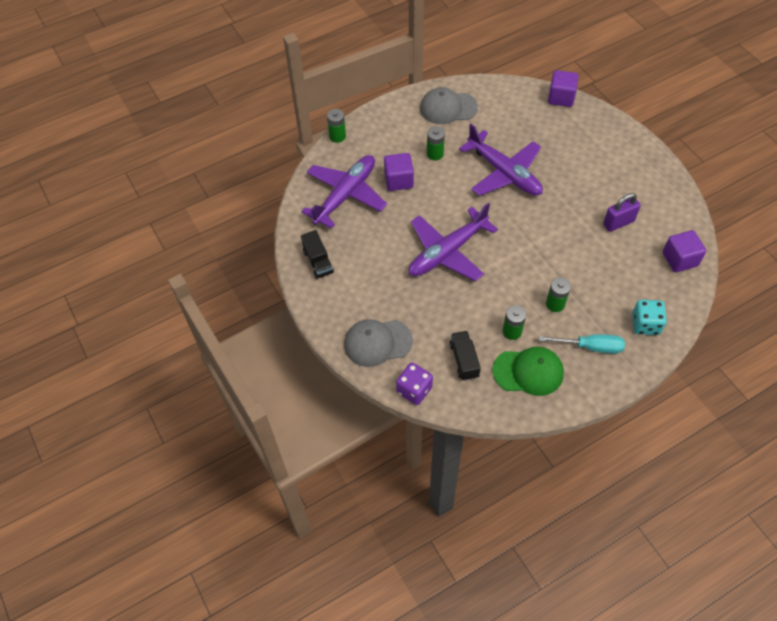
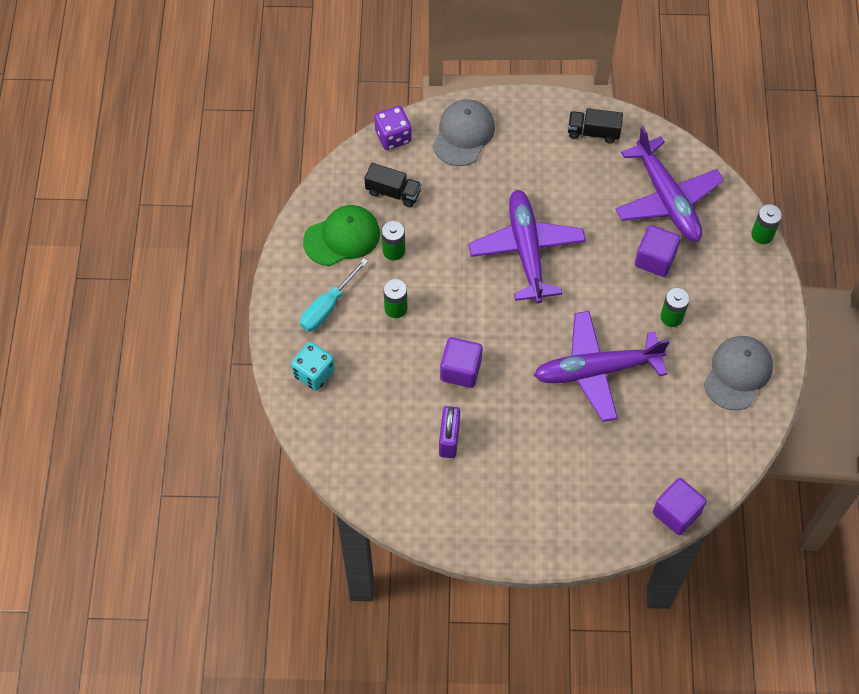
camera: 120 degrees right, 5 degrees up
green cap [493,347,564,396] -> green cap turned 150 degrees counterclockwise [303,205,380,266]
purple cube [663,230,706,272] -> purple cube moved to [440,337,482,388]

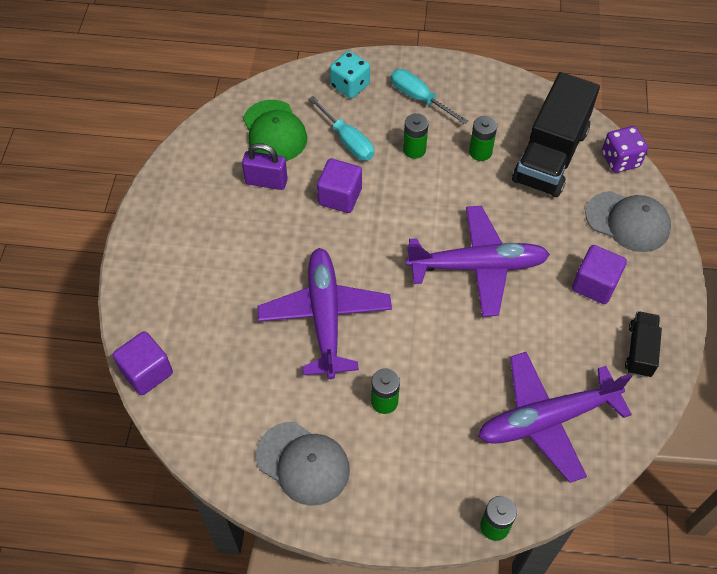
camera: 95 degrees right, 5 degrees down
green cap [303,205,380,266] -> green cap moved to [243,100,307,161]
black truck [364,163,421,207] -> black truck [512,72,600,197], size x2.03
purple cube [635,225,681,277] -> purple cube moved to [572,245,627,304]
none -> turquoise screwdriver [309,96,374,161]

